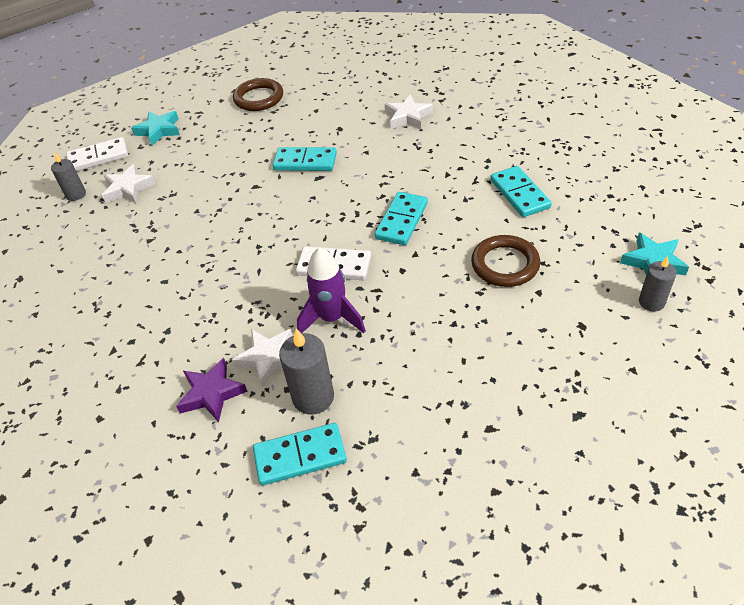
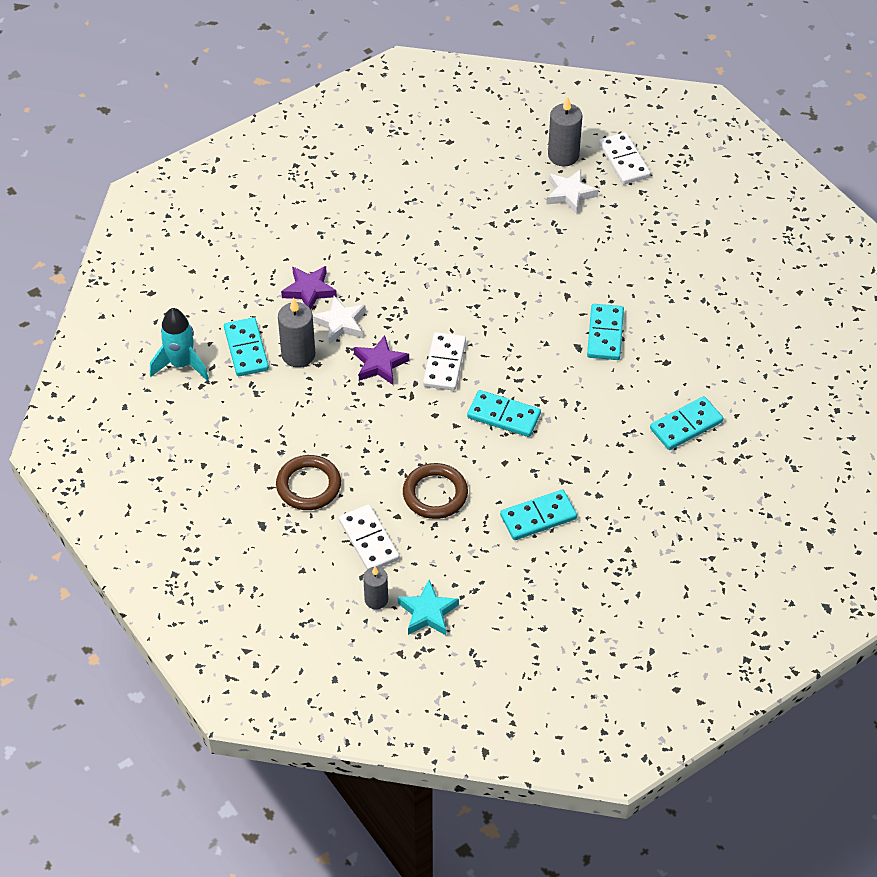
camera: 85 degrees right, 5 degrees up
grey candle [51,152,86,201] -> grey candle [548,96,582,166], size x1.56
turquoise star [131,111,180,145] -> none
brown ring [233,78,283,111] -> brown ring moved to [276,455,341,510]
purple rocket [297,247,366,333] -> purple star [354,335,409,385]
white star [385,94,433,129] -> turquoise domino [650,396,723,450]
none -> turquoise rocket [150,308,209,380]
none -> white domino [339,504,400,569]

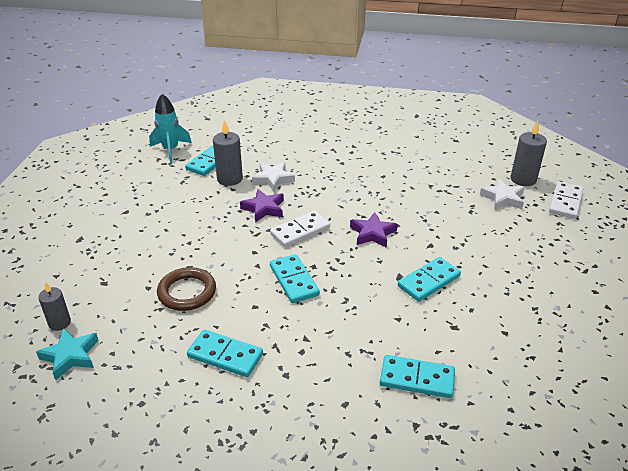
camera: 45 degrees right, 15 degrees down
brown ring [276,455,341,510] -> none
purple star [281,266,337,309] -> purple star moved to [350,212,398,248]
white domino [339,504,400,569] -> none

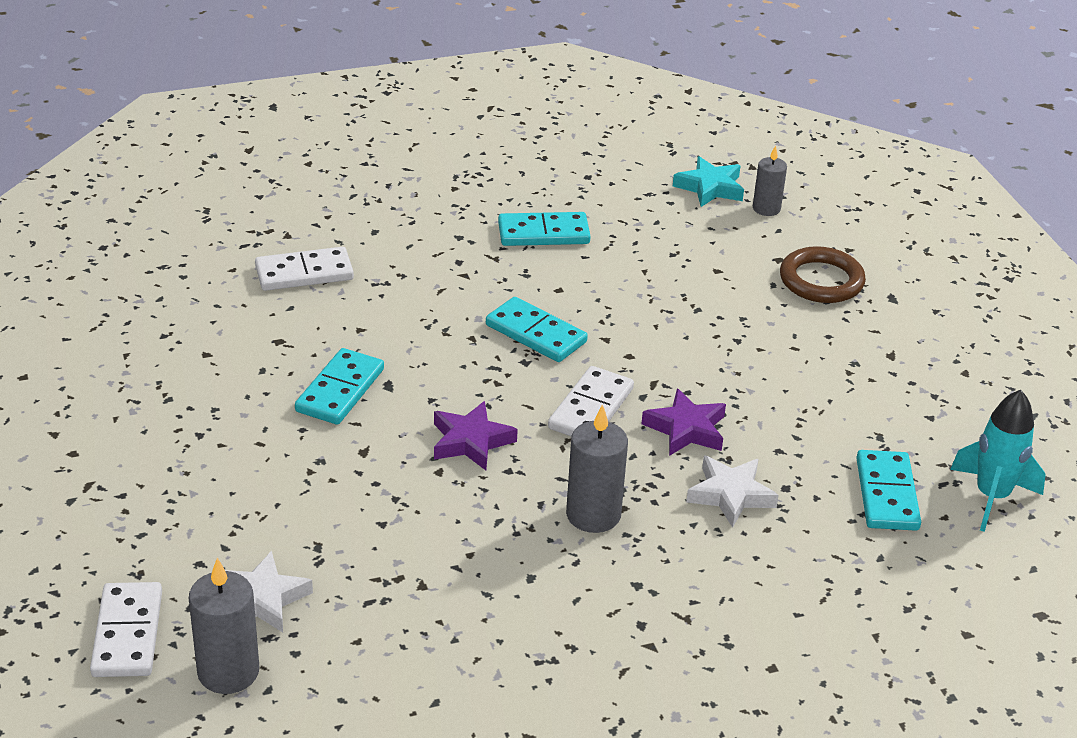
camera: 150 degrees right, 0 degrees up
brown ring [157,267,216,311] -> brown ring moved to [780,246,866,303]
grey candle [213,120,243,186] -> grey candle moved to [566,404,628,533]
turquoise domino [380,355,455,398] -> white domino [255,247,354,291]

